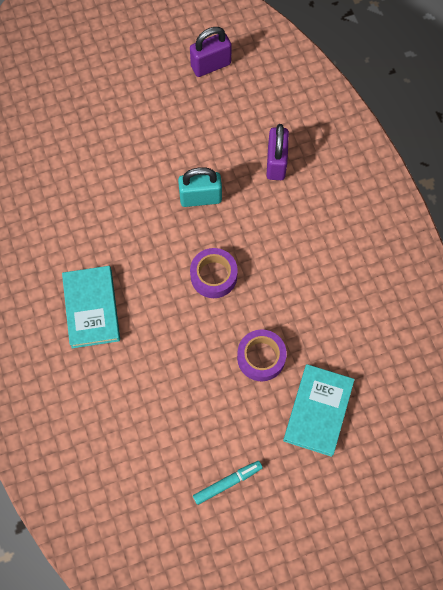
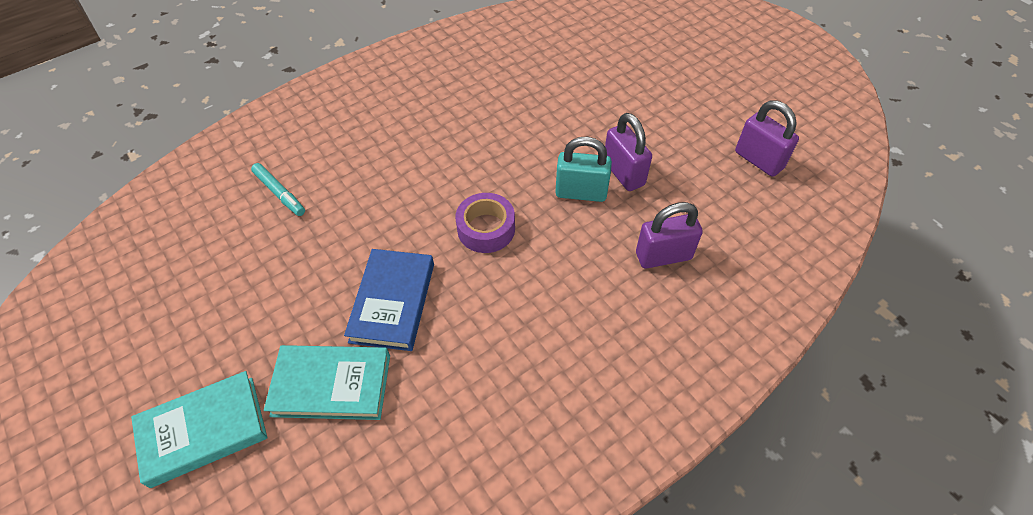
camera: 75 degrees right, 15 degrees down
turquoise book [62,266,120,348] -> turquoise book moved to [131,371,267,488]
turquoise padlock [178,167,222,207] -> turquoise padlock turned 60 degrees counterclockwise [555,137,612,202]
turquoise marker [193,461,263,505] -> turquoise marker moved to [251,163,305,216]
purple tape [237,330,287,381] -> blue book [344,249,434,351]
none -> purple padlock [605,113,652,191]

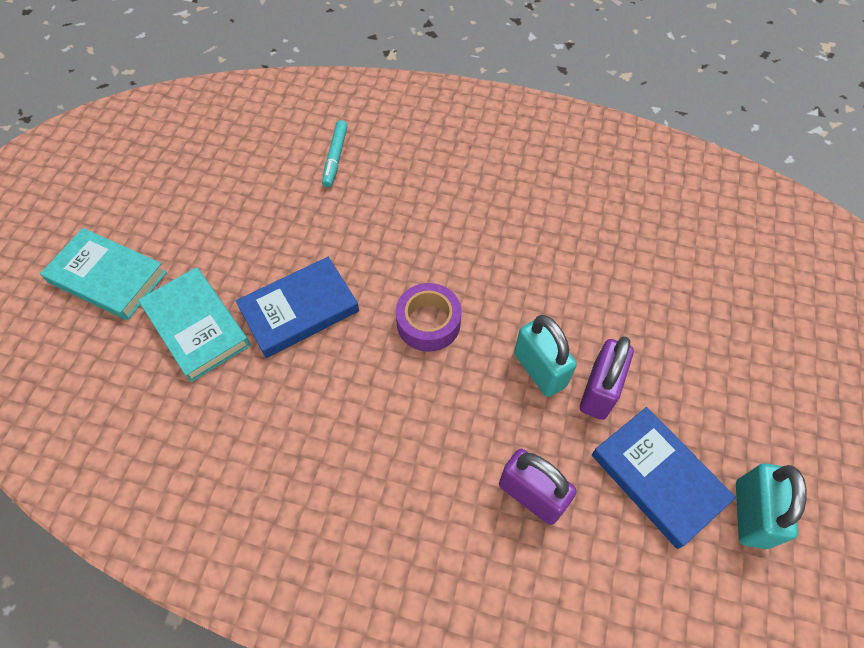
camera: 50 degrees right, 5 degrees up
purple padlock [735,101,799,177] -> turquoise padlock [736,463,807,549]
none -> blue book [592,407,736,549]

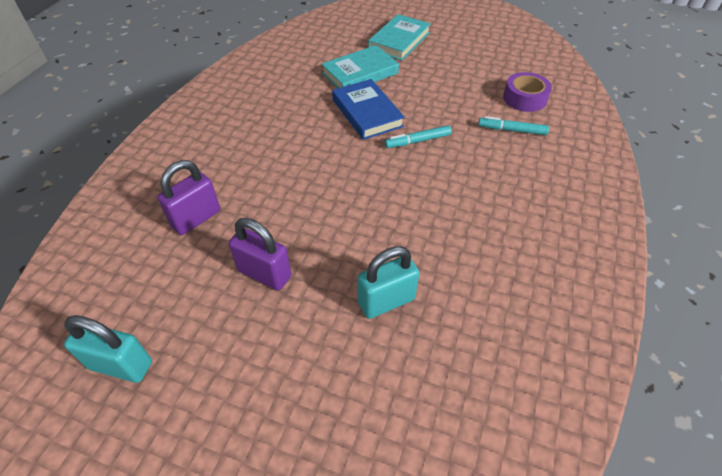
camera: 95 degrees right, 10 degrees down
purple tape [396,283,462,352] -> purple tape moved to [503,72,552,112]
turquoise padlock [514,315,577,397] -> turquoise padlock moved to [357,246,419,319]
blue book [592,407,736,549] -> none
none -> turquoise marker [385,125,452,148]

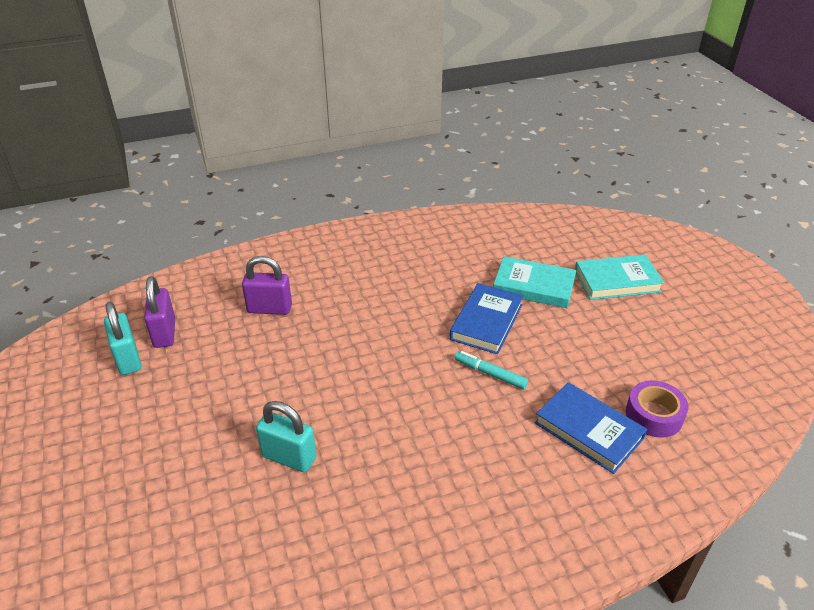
camera: 50 degrees right, 10 degrees down
purple padlock [229,218,291,290] -> purple padlock moved to [144,276,175,348]
turquoise marker [478,116,549,135] -> blue book [535,382,647,474]

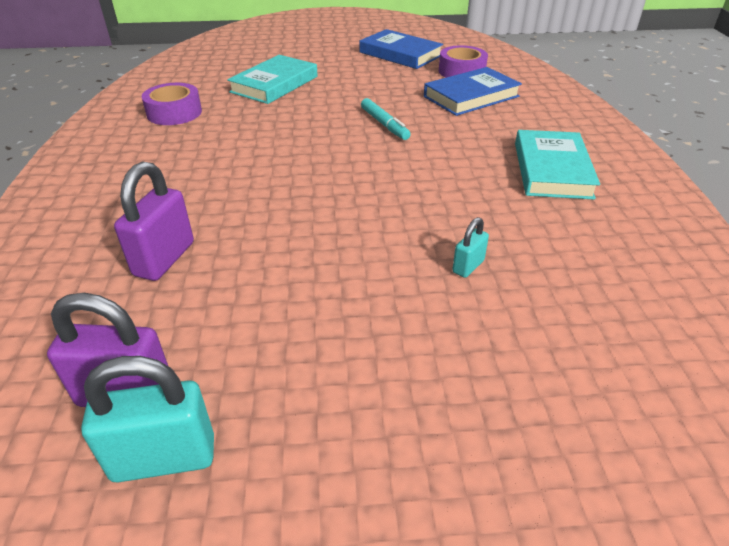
camera: 75 degrees left, 0 degrees up
turquoise padlock [256,401,317,472] -> turquoise padlock [452,217,489,278], size x0.54
blue book [450,283,524,354] -> blue book moved to [360,29,443,69]
turquoise marker [454,351,528,389] -> turquoise marker turned 75 degrees counterclockwise [361,98,411,140]
turquoise book [575,254,664,300] -> turquoise book moved to [515,130,600,200]
none -> purple tape [141,83,202,125]

